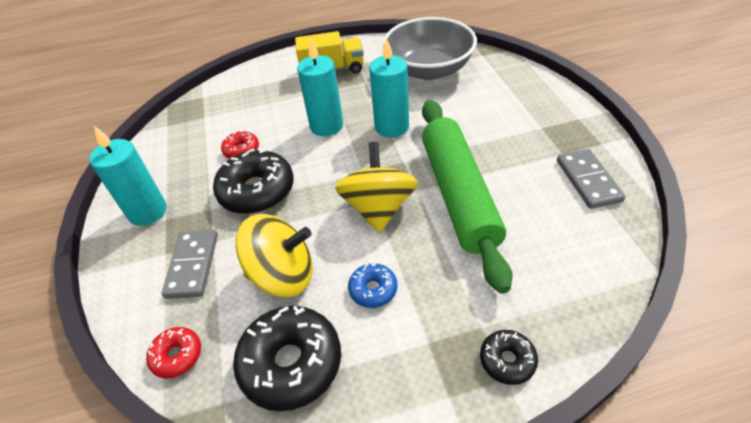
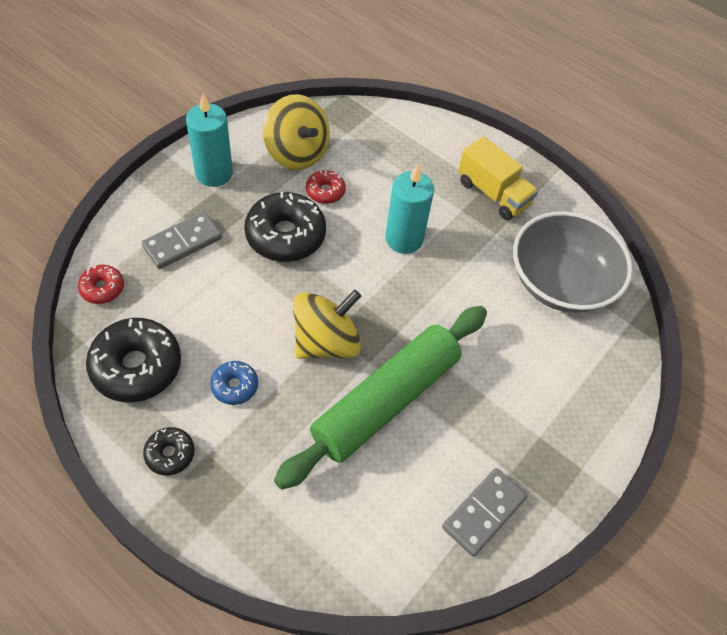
camera: 45 degrees right, 10 degrees up
yellow spinning top [235,214,313,297] -> yellow spinning top moved to [263,94,330,170]
turquoise candle [369,38,409,138] -> none
black donut [480,330,538,385] -> black donut moved to [143,427,195,476]

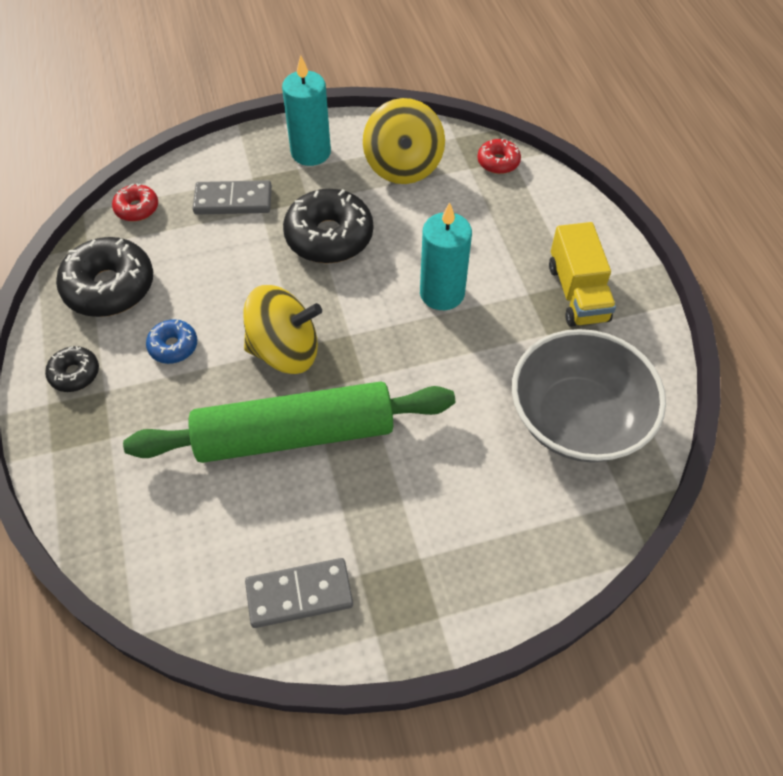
camera: 40 degrees right, 0 degrees up
red donut [306,170,346,204] -> red donut moved to [477,138,521,174]

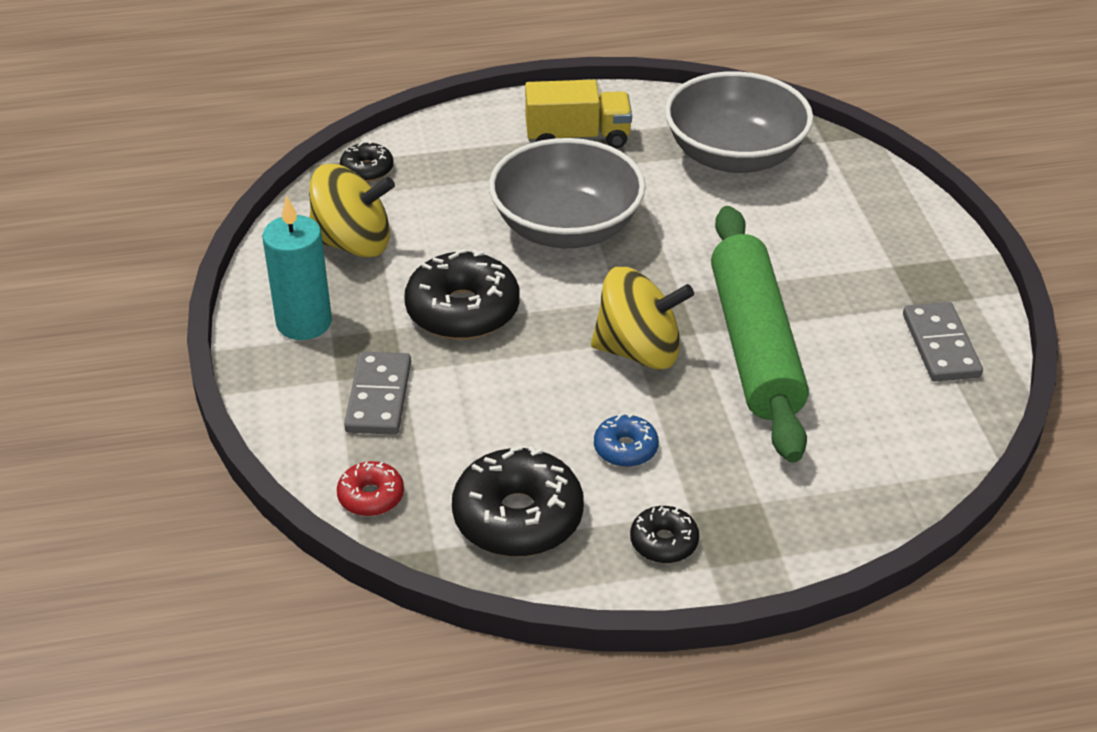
camera: 85 degrees left, 15 degrees down
yellow spinning top [243,285,322,374] -> yellow spinning top turned 90 degrees clockwise [591,267,694,370]
turquoise candle [420,202,472,310] -> grey bowl [489,138,646,248]
red donut [477,138,521,174] -> black donut [340,141,394,182]

